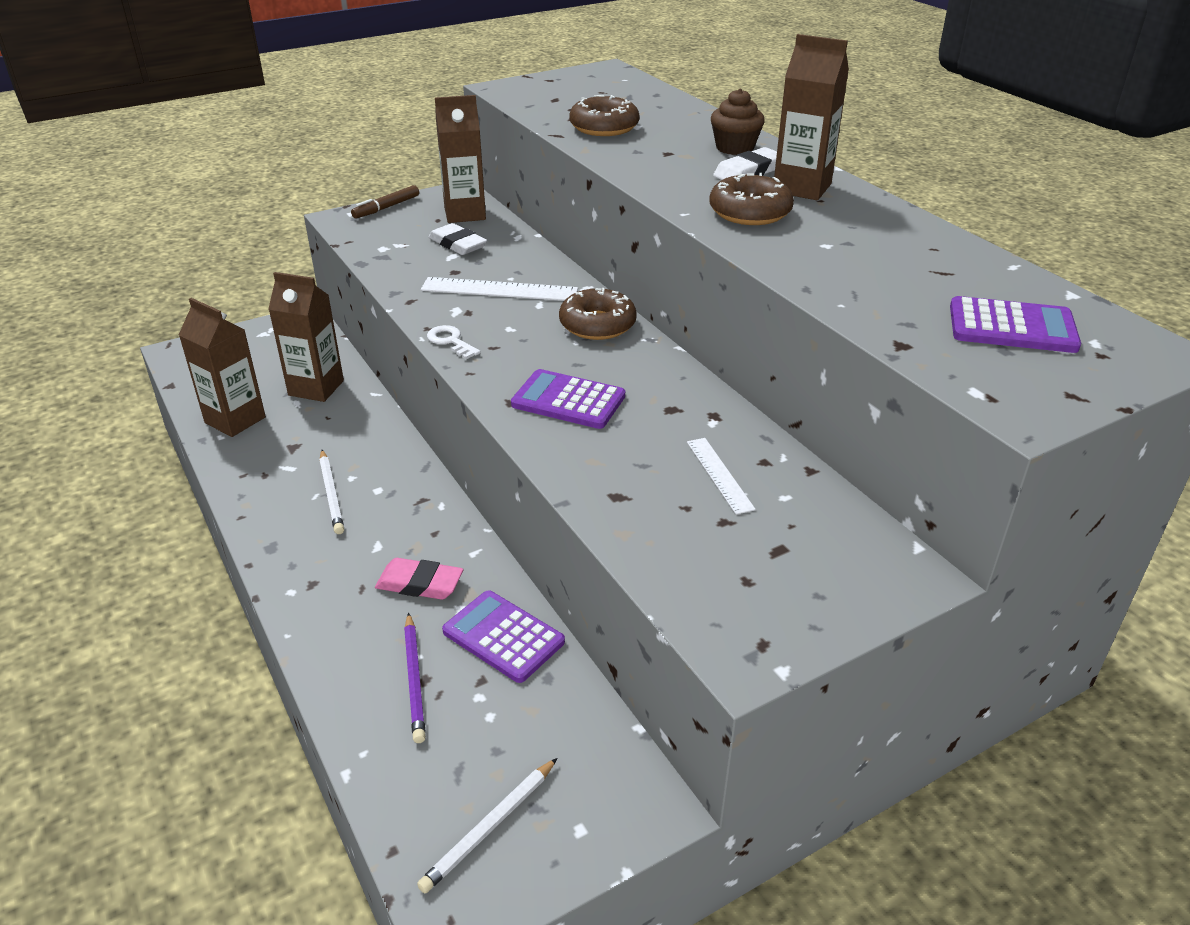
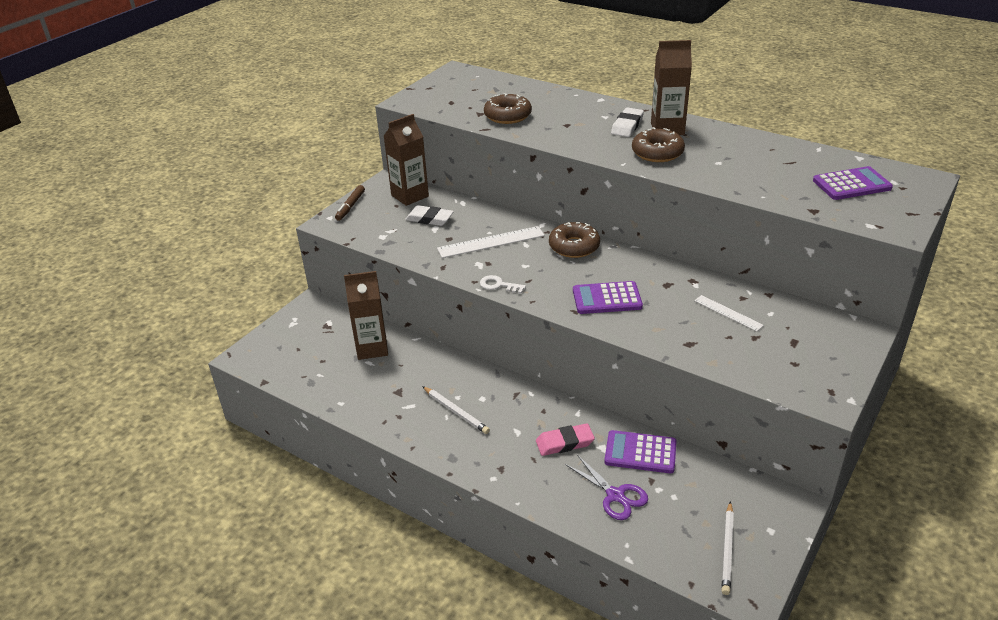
camera: 25 degrees left, 0 degrees up
brown carton [179,298,266,437] -> none
purple pencil [404,613,426,743] -> purple scissors [565,455,648,520]
brown cupcake [711,89,765,155] -> none

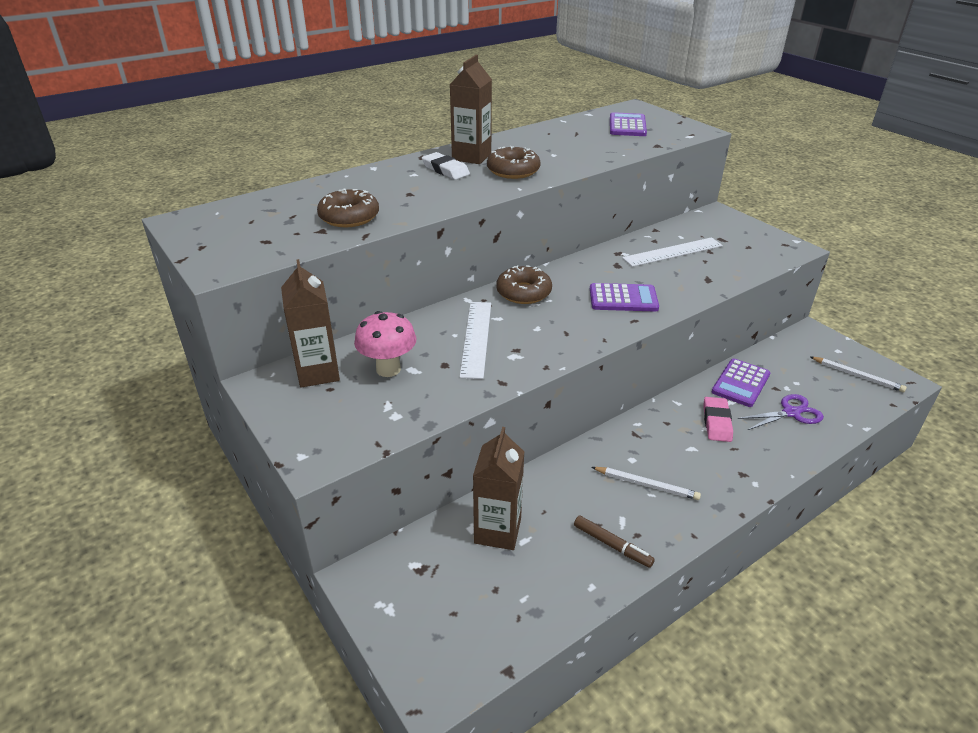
camera: 70 degrees left, 0 degrees up
brown marker [335,185,365,221] -> brown marker moved to [574,516,655,568]
white eraser [405,205,454,226] -> pink mushroom [354,311,416,377]
white pencil [422,386,490,434] -> white pencil turned 45 degrees clockwise [591,467,701,500]
white key [480,275,526,294] -> none
purple calculator [573,281,643,314] -> purple calculator turned 105 degrees counterclockwise [590,283,659,312]
white ruler [694,295,764,331] -> white ruler [622,237,723,267], size x1.66

